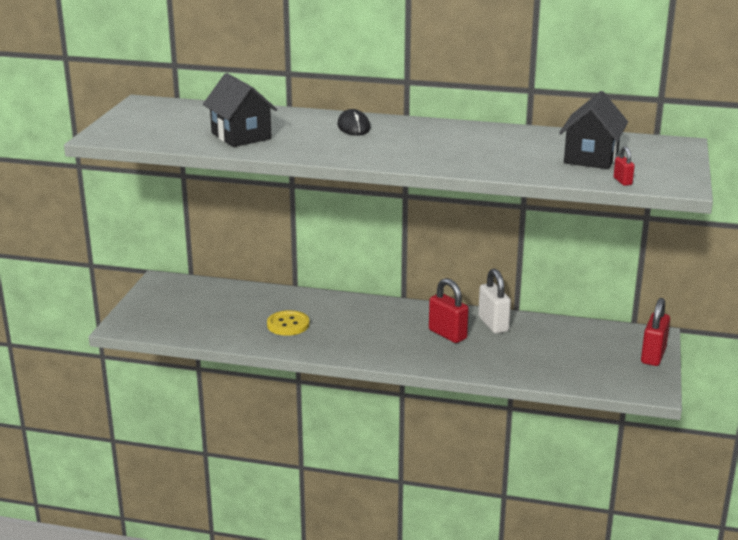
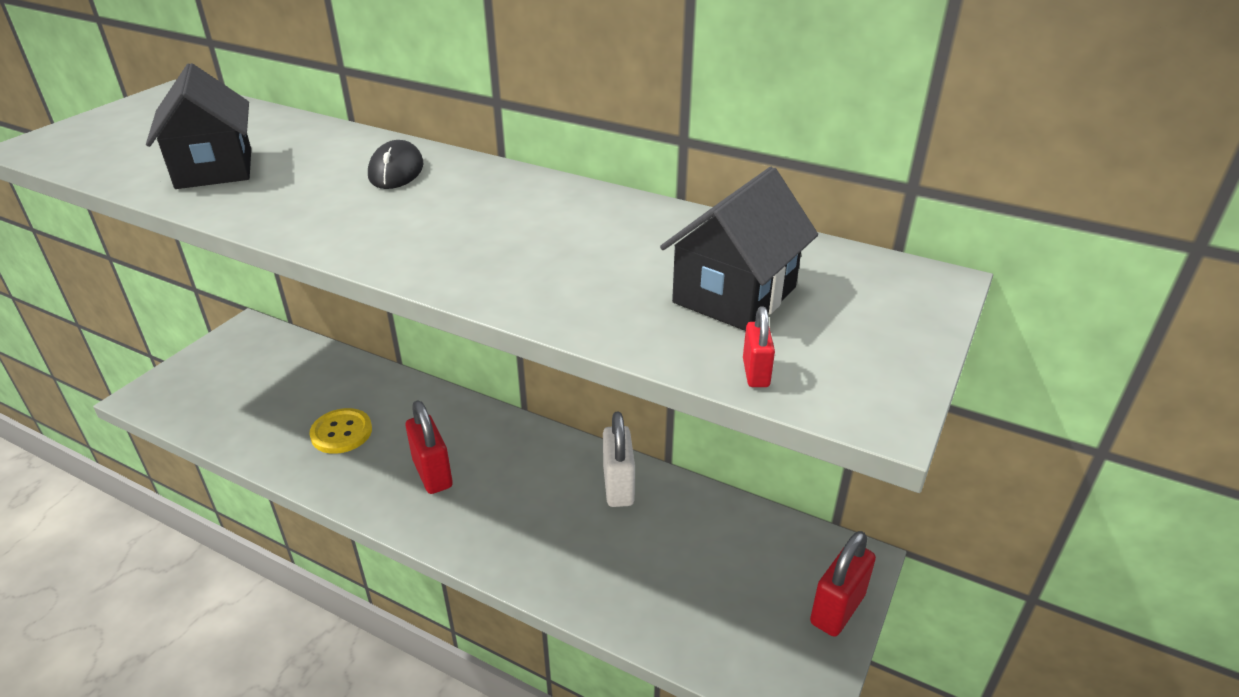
camera: 15 degrees right, 10 degrees up
red padlock [429,278,469,343] -> red padlock moved to [406,400,453,494]

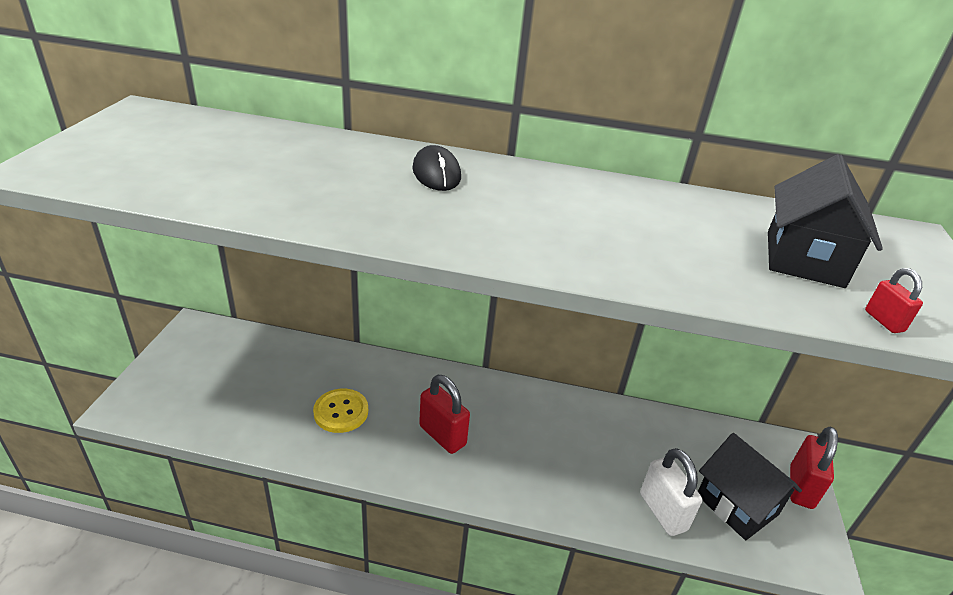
camera: 20 degrees left, 0 degrees up
black house [146,63,251,189] -> black house moved to [698,433,802,540]
white padlock [603,412,635,507] -> white padlock moved to [640,448,702,536]

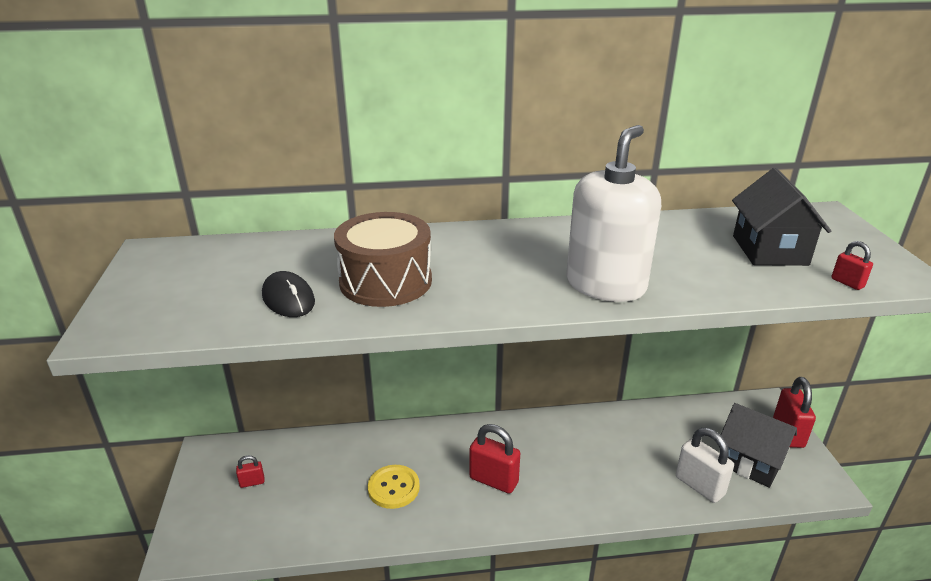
camera: 15 degrees left, 5 degrees down
black mouse [412,145,461,191] -> black mouse moved to [262,271,315,317]
none -> red padlock [236,455,264,488]
none -> brown drum [334,212,432,307]
none -> white soap dispenser [566,125,661,302]

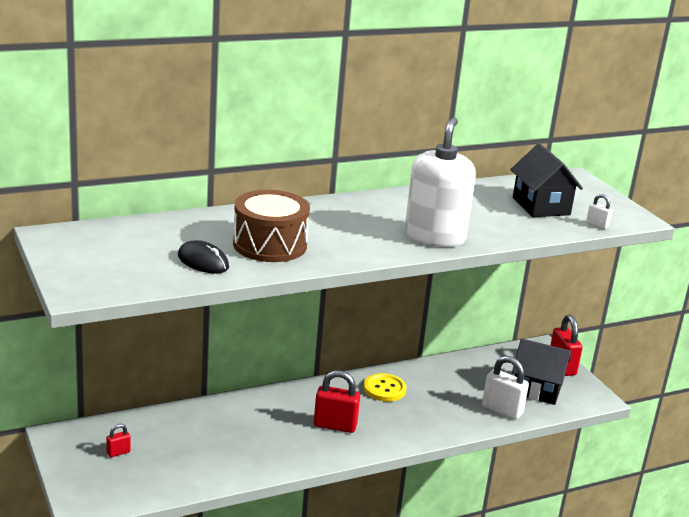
camera: 20 degrees left, 5 degrees down
yellow button [368,465,420,509] -> yellow button moved to [364,373,406,402]
red padlock [831,241,873,290] -> white padlock [586,194,612,229]

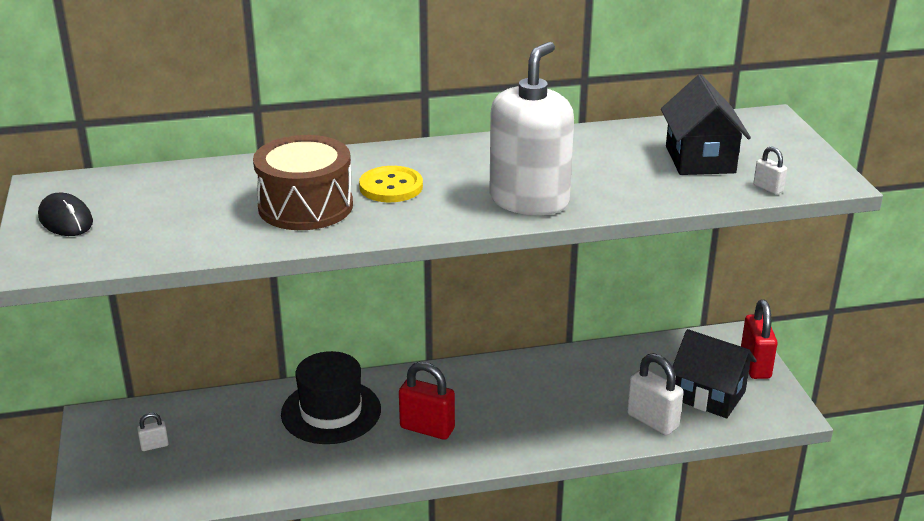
camera: 15 degrees right, 5 degrees up
red padlock [106,424,131,457] -> white padlock [137,413,169,451]
black mouse [178,240,229,274] -> black mouse moved to [38,193,93,236]
yellow button [364,373,406,402] -> yellow button moved to [359,166,423,202]
none -> black hat [281,351,381,444]

